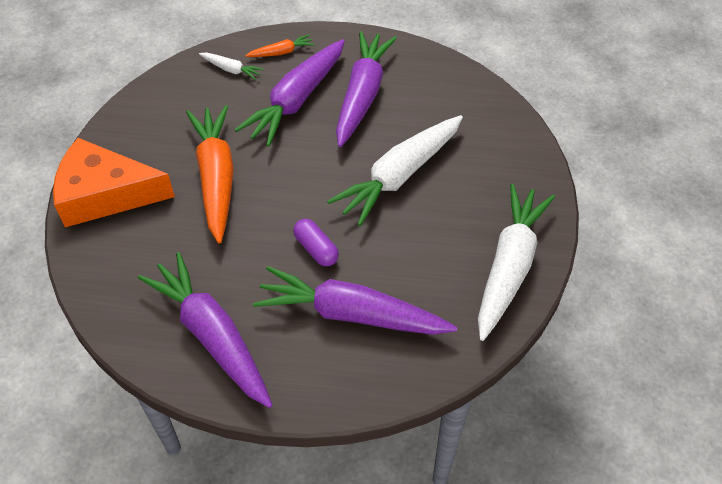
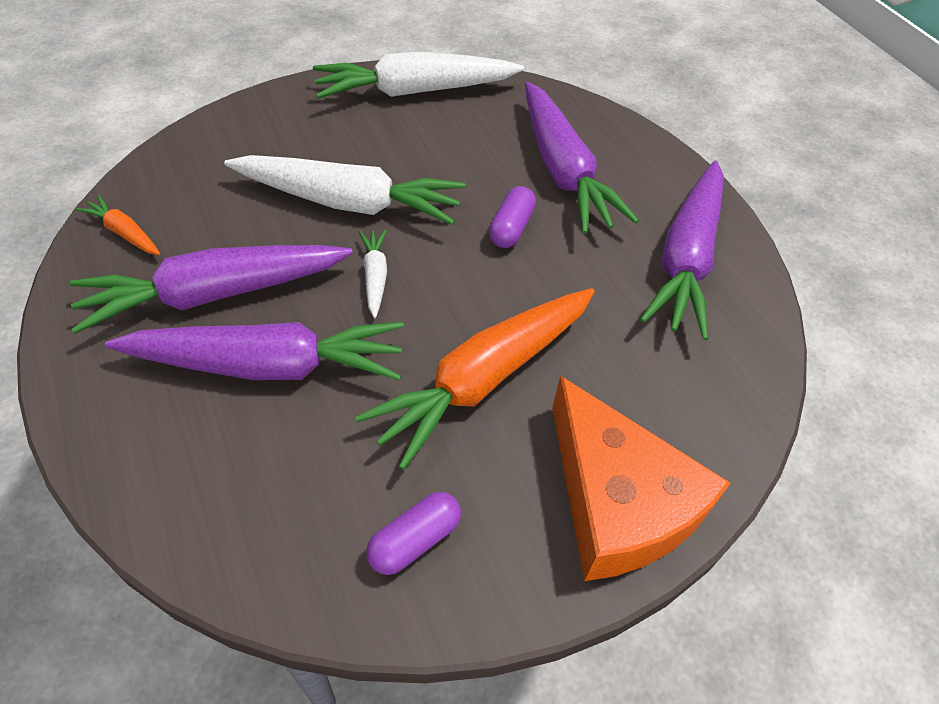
camera: 125 degrees left, 0 degrees up
white carrot [199,53,264,80] -> white carrot moved to [359,230,387,318]
orange carrot [245,34,314,57] -> orange carrot moved to [76,195,160,255]
none -> purple capsule [366,492,461,575]

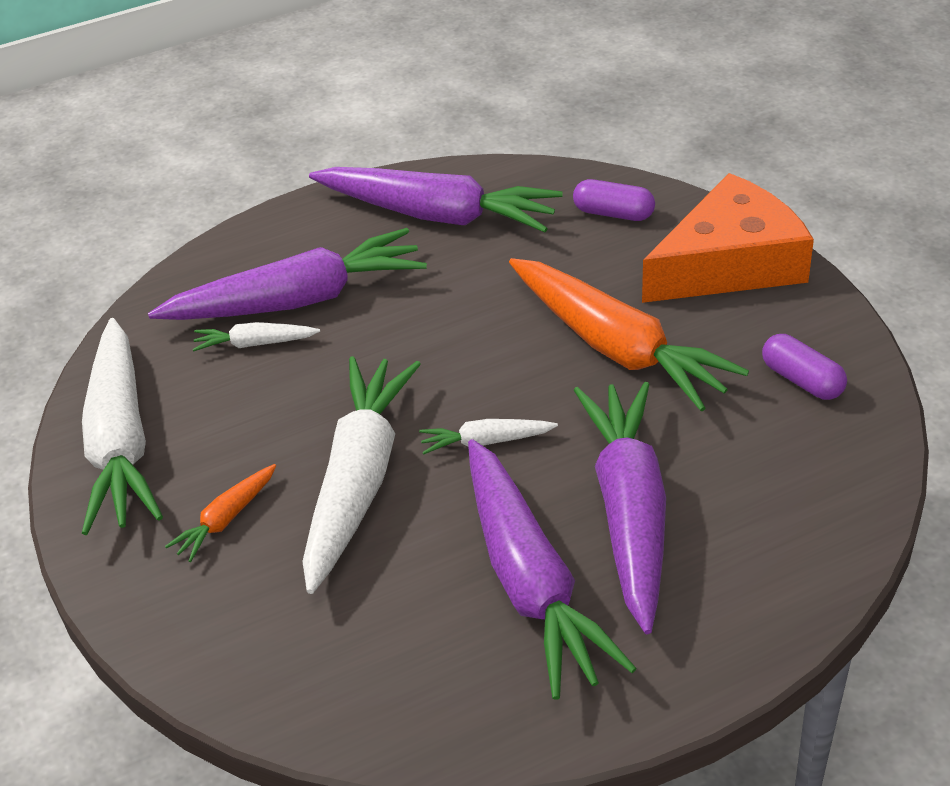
camera: 85 degrees left, 10 degrees down
orange carrot [76,195,160,255] -> orange carrot moved to [165,464,276,562]
purple capsule [489,186,536,248] -> purple capsule moved to [573,179,655,221]
none -> white carrot [193,322,320,352]

